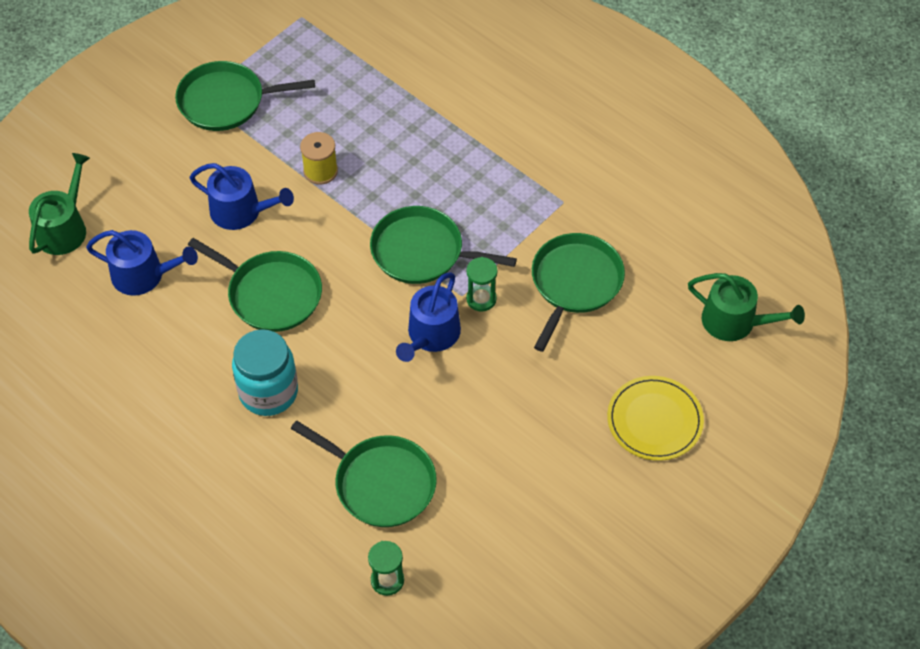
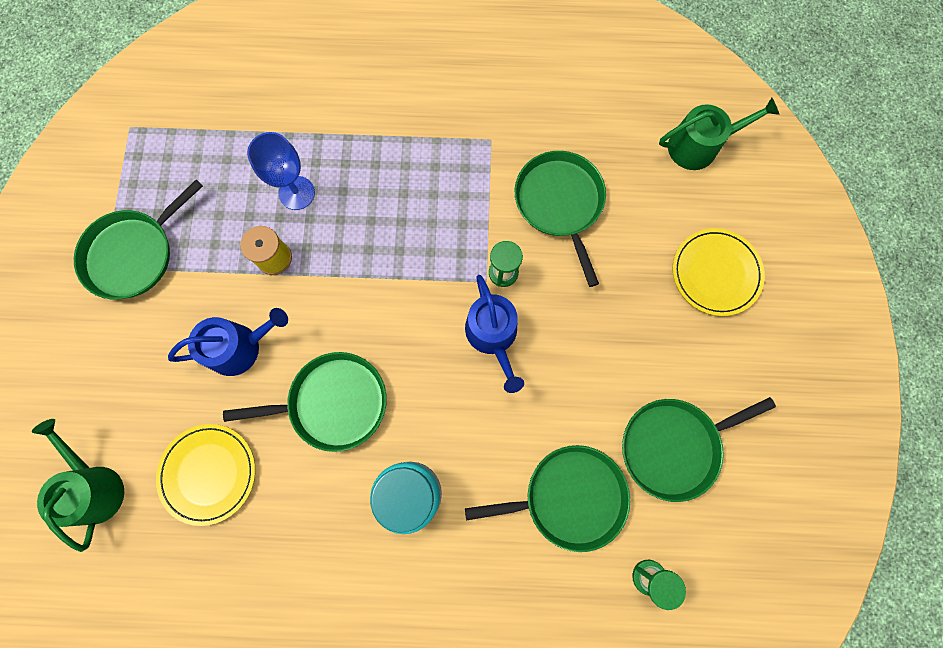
camera: 40 degrees left, 20 degrees up
blue watering can [86,230,198,296] -> yellow plate [156,424,255,526]
green pan [370,206,517,284] -> green pan moved to [622,397,776,502]
none -> blue goblet [247,132,315,210]

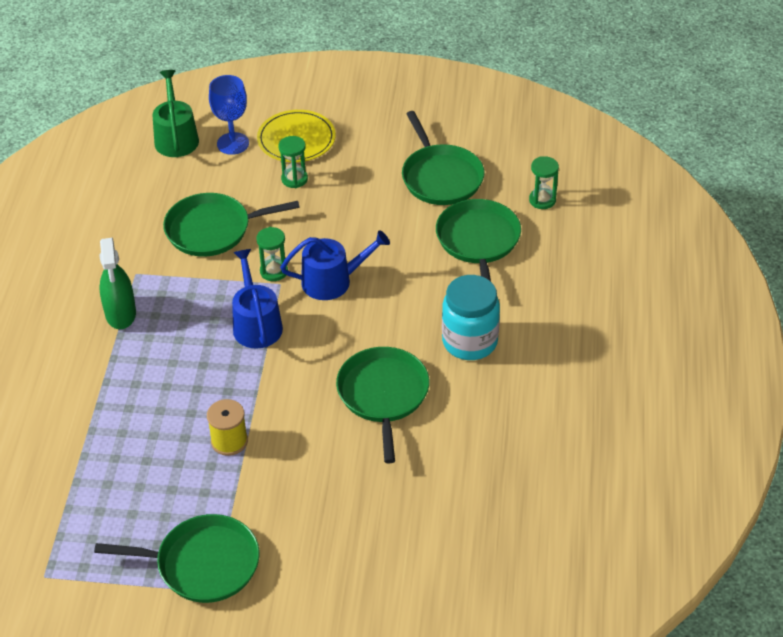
camera: 85 degrees left, 30 degrees down
green watering can [32,419,124,552] -> none
green pan [74,180,203,299] -> green pan turned 45 degrees counterclockwise [94,514,260,603]
yellow plate [156,424,255,526] -> none
blue watering can [168,308,288,376] -> blue watering can moved to [232,249,283,349]
blue goblet [247,132,315,210] -> blue goblet moved to [209,75,249,155]
none -> green spray bottle [99,238,136,329]
none -> green hourglass [279,136,308,188]

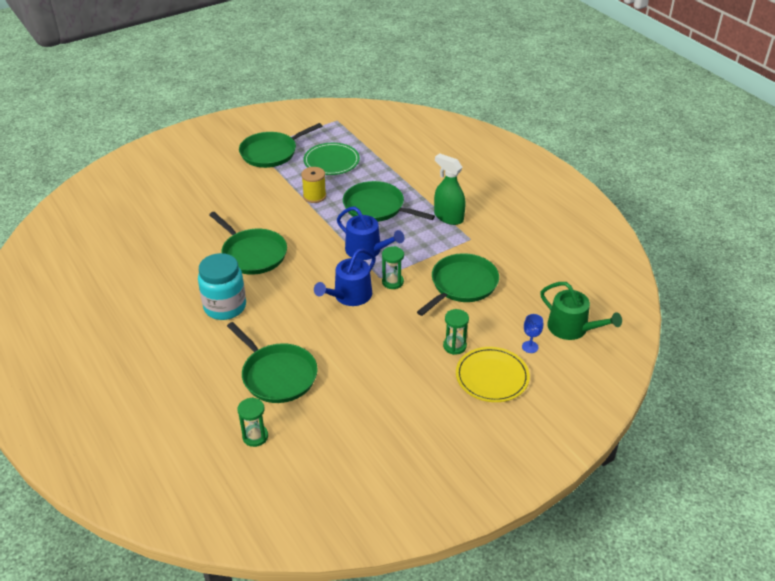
camera: 140 degrees right, 5 degrees down
blue goblet [209,75,249,155] -> blue goblet [522,314,543,353], size x0.57
green pan [402,111,485,205] -> green pan moved to [343,181,435,222]
none -> green plate [304,143,360,175]

